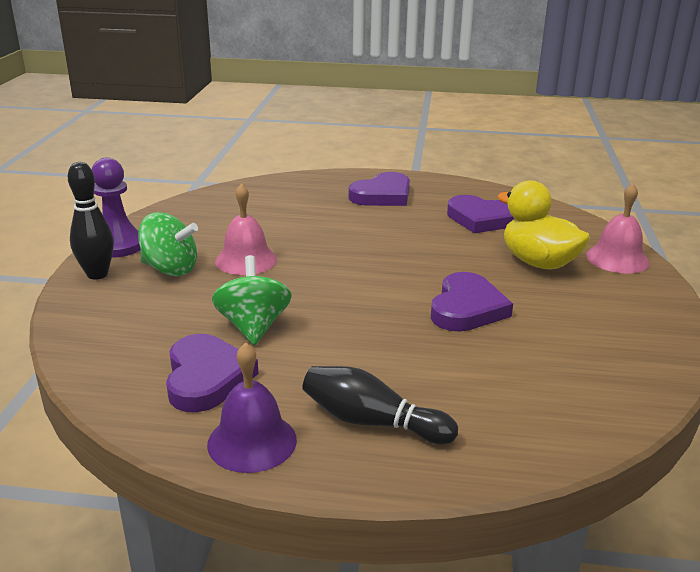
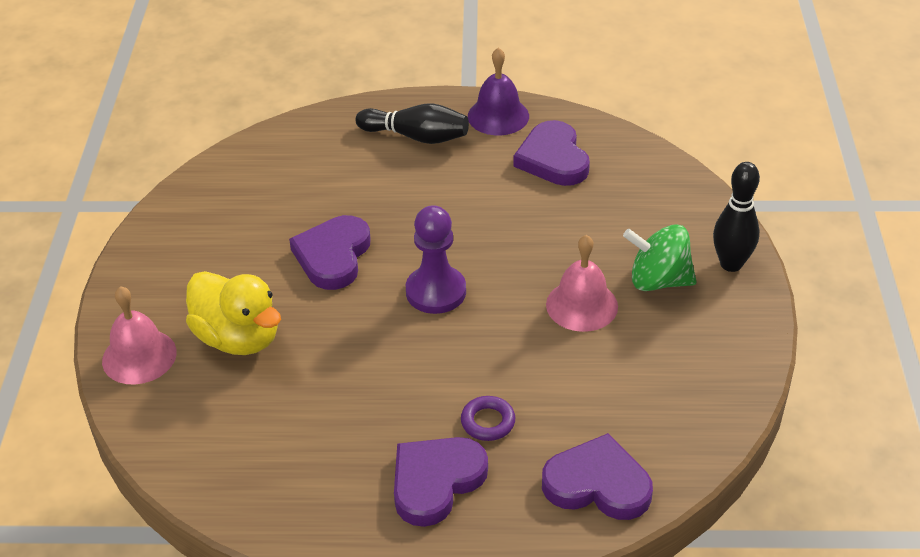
camera: 175 degrees right, 15 degrees up
purple pawn [92,158,141,258] -> purple pawn moved to [406,205,466,314]
green spinning top [212,255,292,345] -> none
purple heart [447,195,515,233] -> purple heart moved to [542,433,653,520]
none -> purple ring [461,396,515,441]

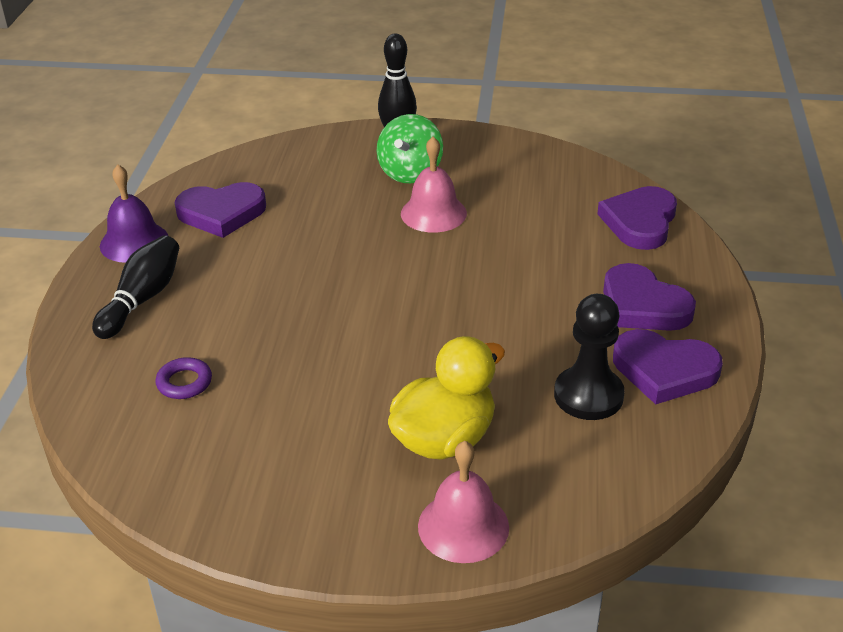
camera: 85 degrees left, 5 degrees down
purple heart [289,215,371,290] -> purple heart moved to [613,329,723,405]
purple pawn [406,205,466,314] -> none
purple ring [461,396,515,441] -> purple ring moved to [155,357,212,399]
none -> black pawn [554,294,625,420]

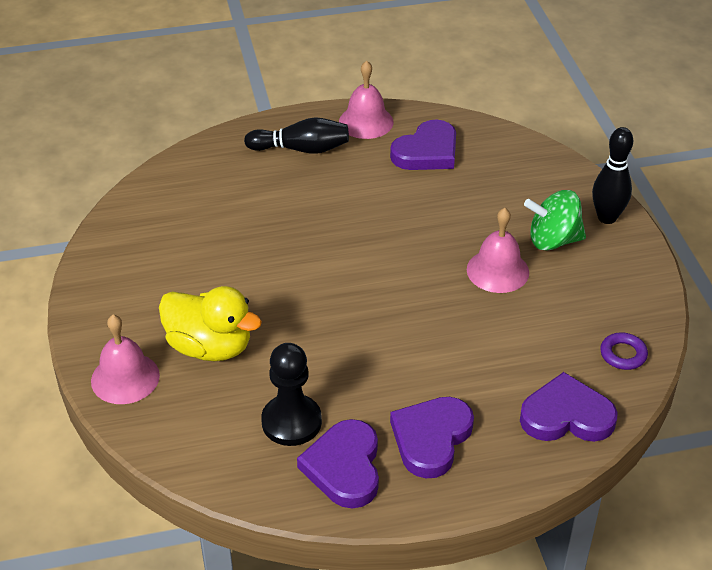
camera: 70 degrees right, 5 degrees up
purple bell [100,164,168,263] -> pink bell [339,60,393,139]
purple ring [155,357,212,399] -> purple ring moved to [600,332,648,370]
purple heart [175,182,266,238] -> purple heart turned 105 degrees counterclockwise [390,120,456,170]

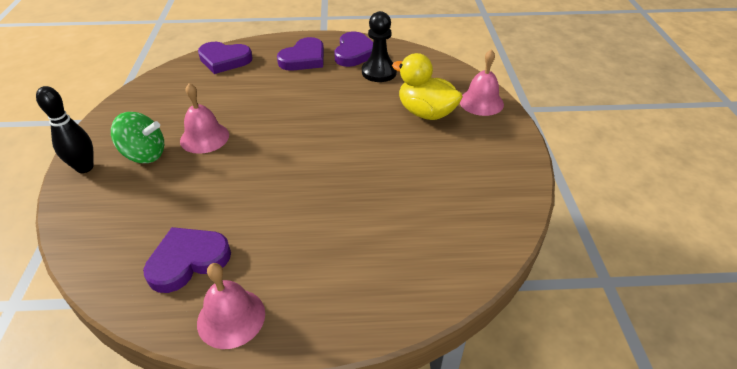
camera: 170 degrees left, 0 degrees up
black bowling pin [244,117,349,154] -> none
purple ring [600,332,648,370] -> none

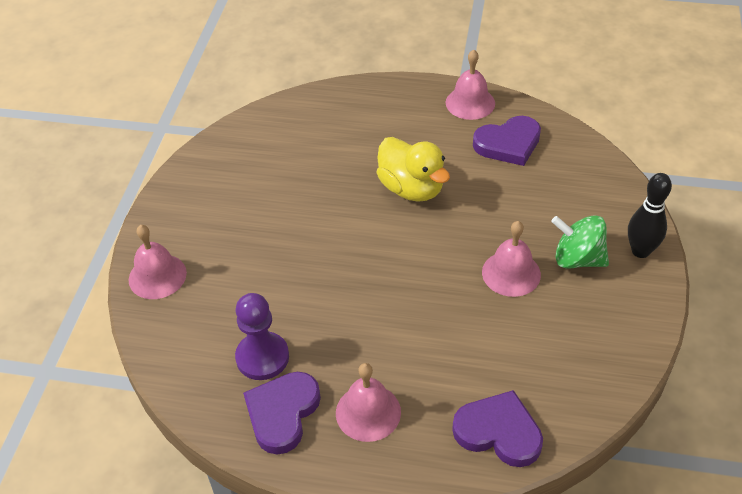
camera: 165 degrees left, 5 degrees up
purple heart [277,37,324,71] -> pink bell [336,363,401,442]
black pawn [362,11,397,82] -> purple pawn [235,293,289,380]
yellow duck [392,53,463,120] -> yellow duck moved to [377,137,450,202]

